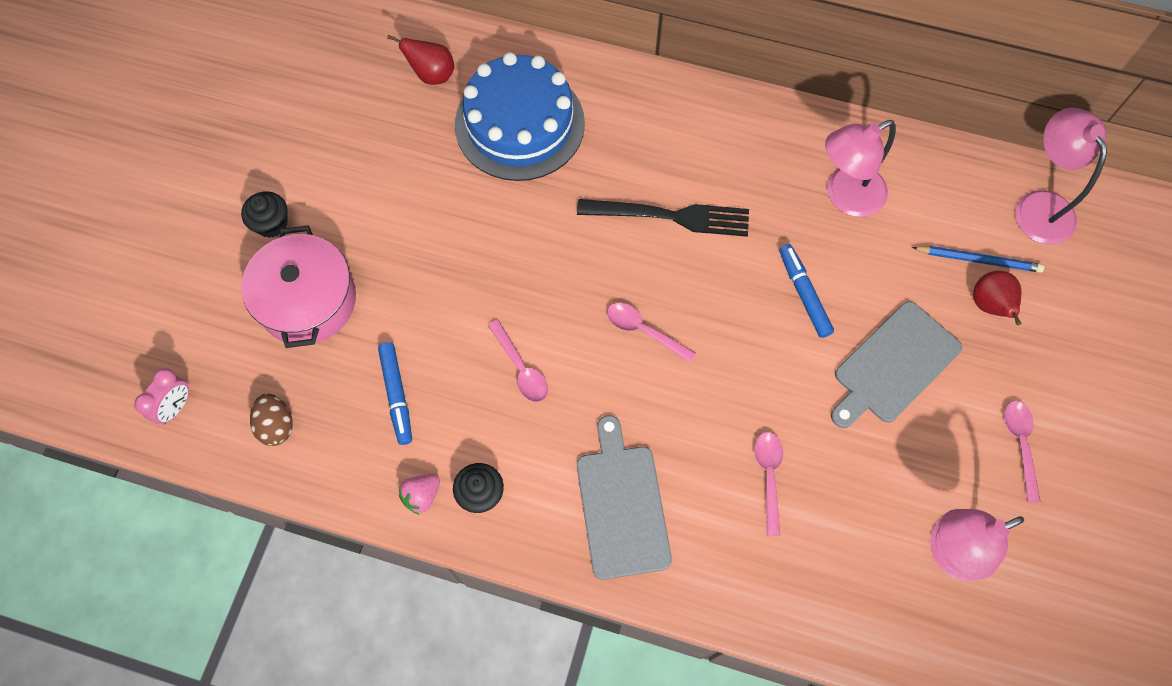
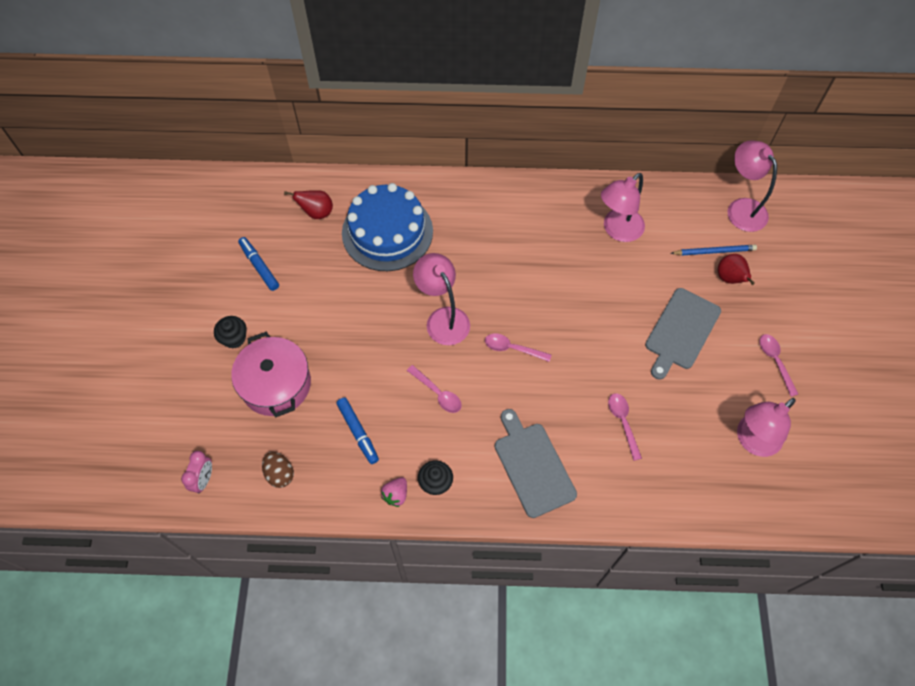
camera: 15 degrees left, 5 degrees down
black fork [577,199,749,237] -> none
blue marker [779,244,834,338] -> blue marker moved to [238,237,279,291]
none -> pink lamp [413,253,470,345]

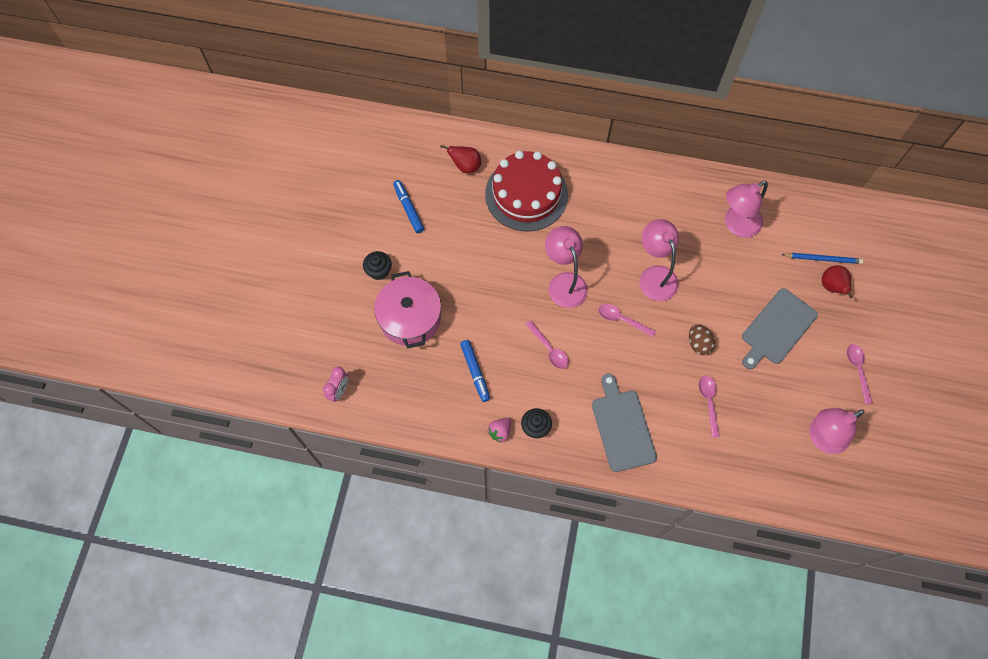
camera: 10 degrees right, 5 degrees up
brown egg [262,452,294,488] -> brown egg moved to [689,324,715,355]
blue cake [342,183,433,271] -> red cake [485,151,568,231]
pink lamp [728,140,777,232] -> pink lamp moved to [640,219,679,301]

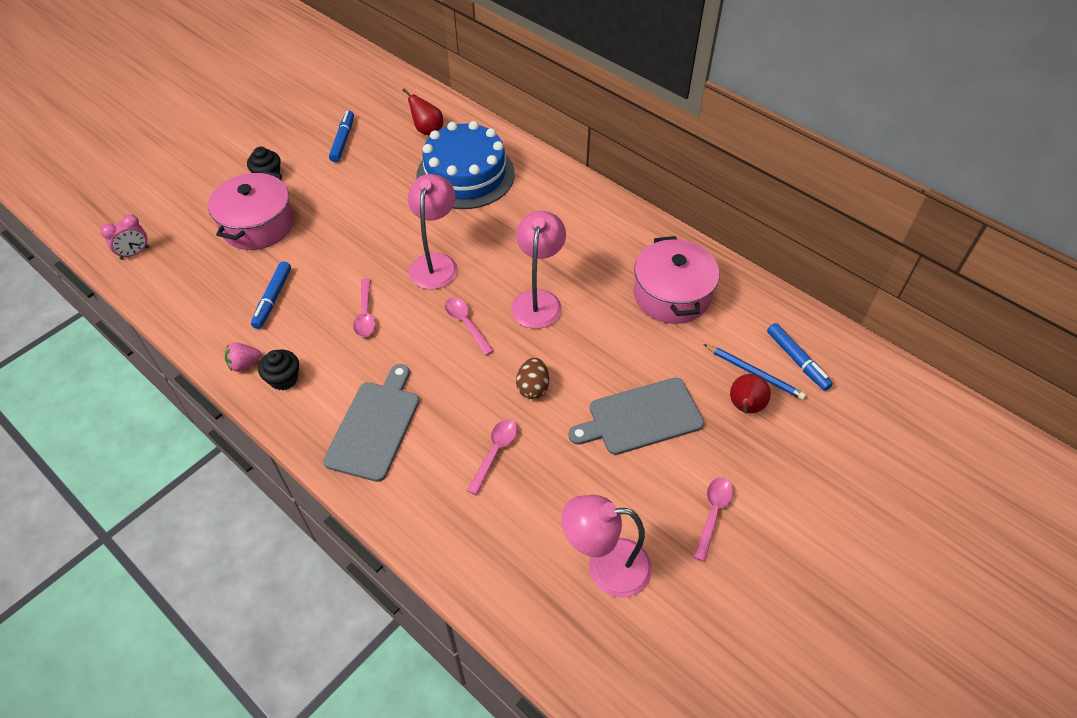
camera: 30 degrees right, 15 degrees down
red cake [485,151,568,231] -> blue cake [416,121,515,209]
pink lamp [725,180,768,238] -> pink pot [634,236,720,324]
none -> blue marker [767,323,833,391]

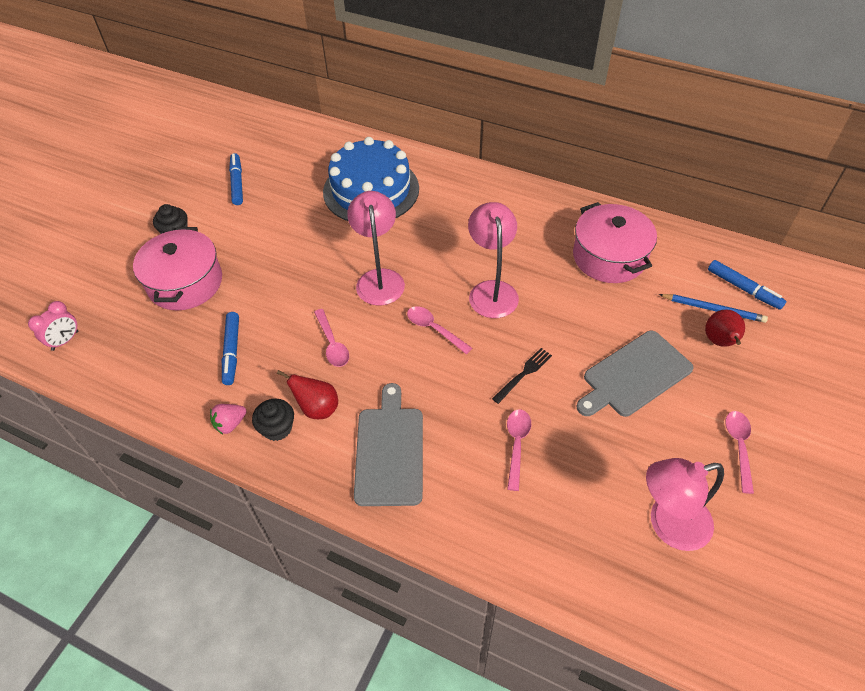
camera: 15 degrees left, 0 degrees up
red pear [402,88,443,135] -> red pear moved to [277,370,338,419]
brown egg [516,358,549,399] -> black fork [492,348,552,404]

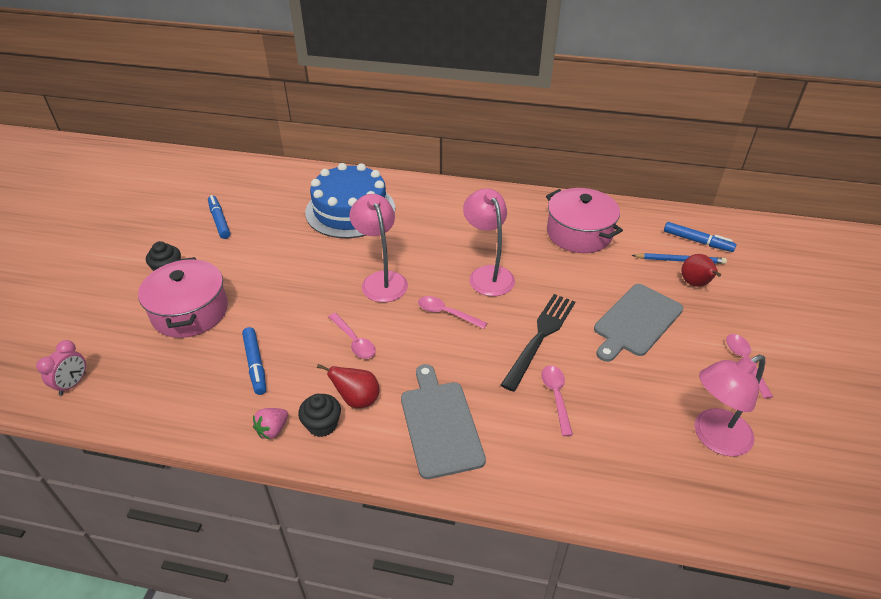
camera: 15 degrees left, 10 degrees down
black fork [492,348,552,404] -> black fork [501,294,575,392], size x1.85

